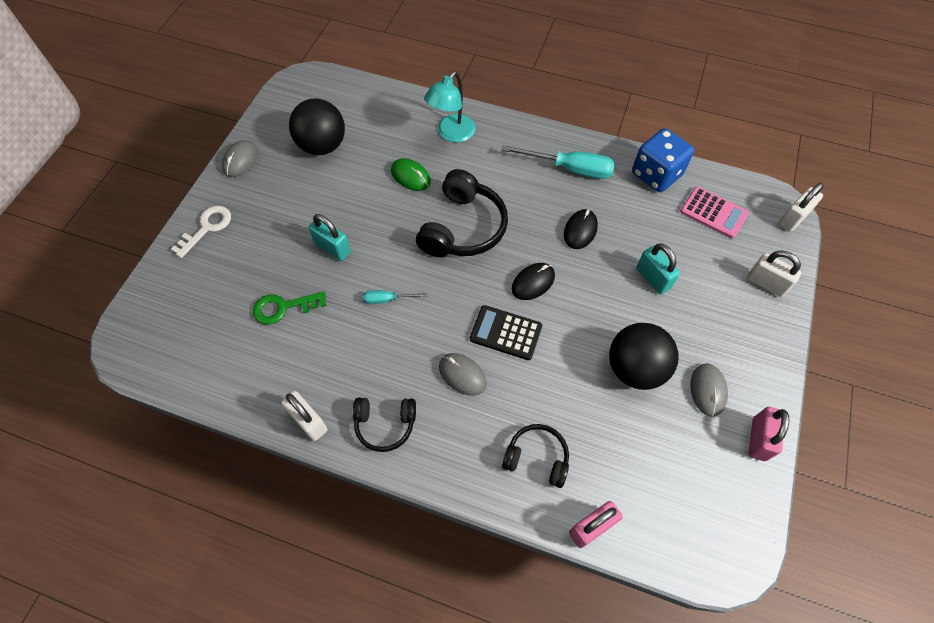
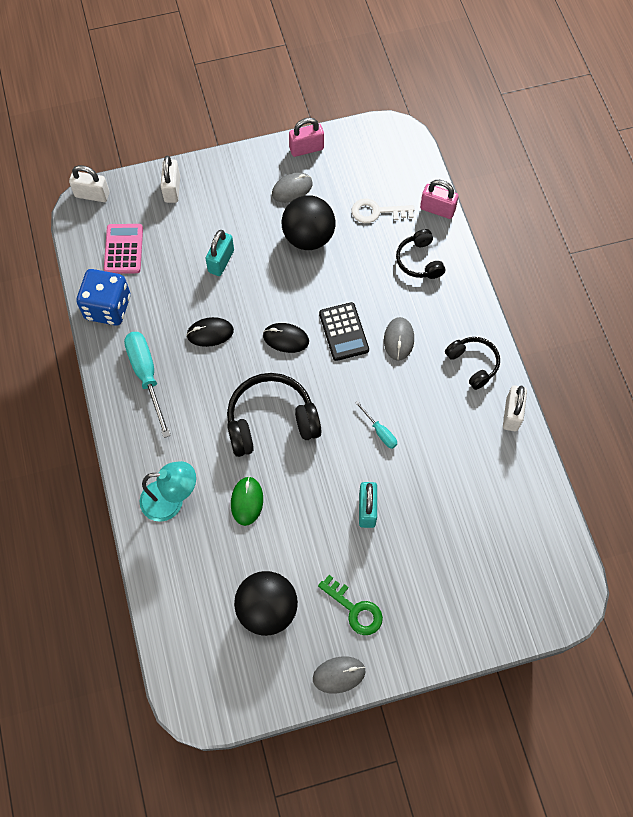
camera: 125 degrees left, 5 degrees up
white key [171,206,231,258] -> white key moved to [351,198,415,223]
green key [253,291,326,325] -> green key moved to [318,575,383,635]

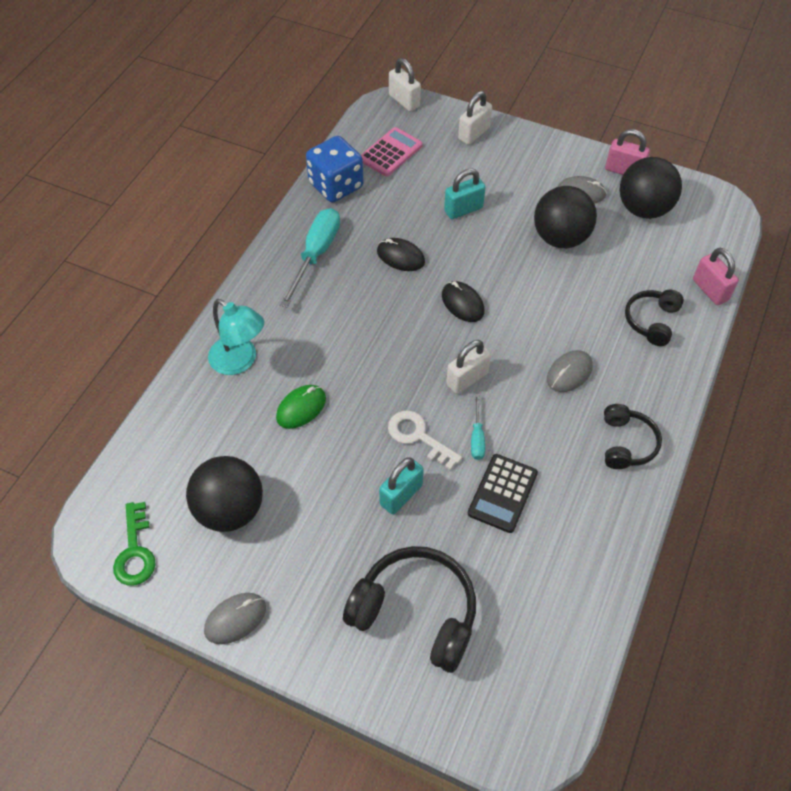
camera: 40 degrees right, 10 degrees down
black headphones [227,373,322,457] -> black headphones moved to [343,546,476,673]
grey mouse [313,656,366,694] -> grey mouse turned 60 degrees counterclockwise [204,593,266,644]
green key [318,575,383,635] -> green key moved to [113,502,156,586]
black calculator [319,302,369,361] -> black calculator moved to [468,454,538,533]
white key [351,198,415,223] -> white key moved to [388,411,462,470]
white padlock [503,385,527,431] -> white padlock moved to [446,340,491,394]
none -> black ball [619,157,682,219]

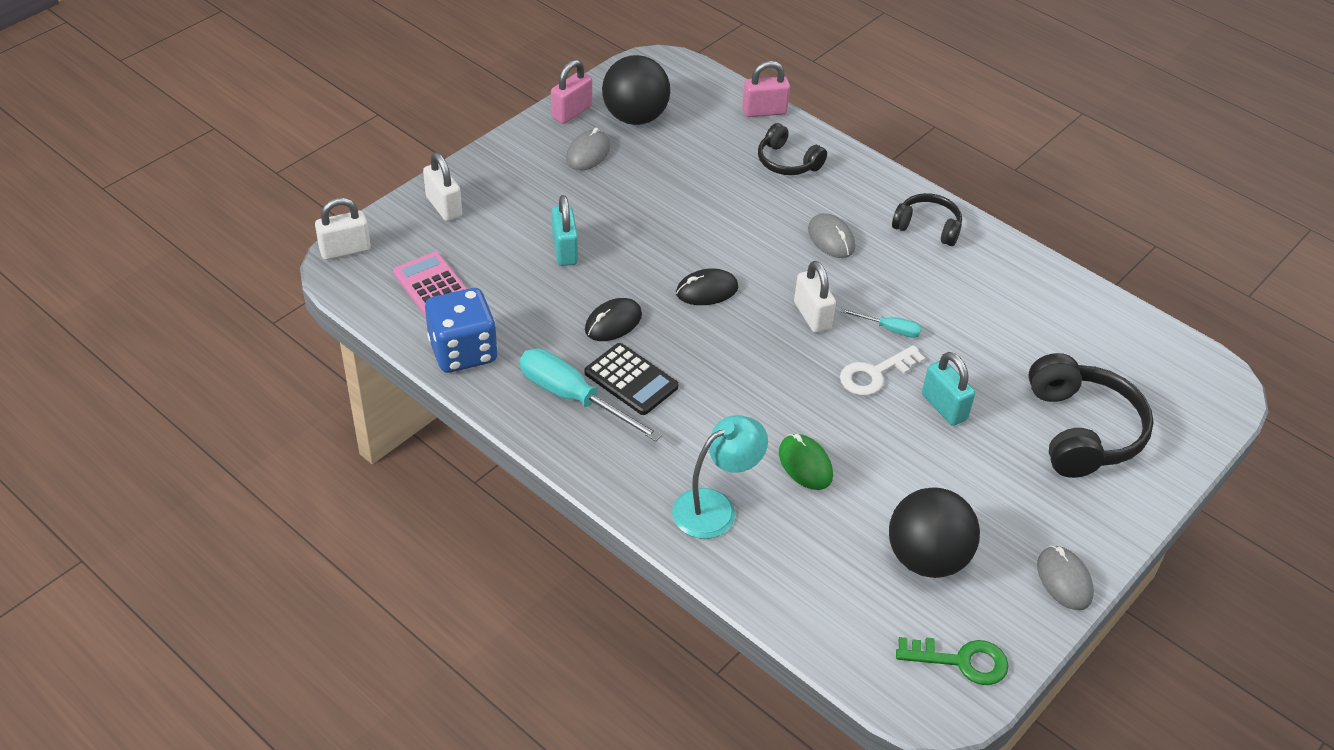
camera: 75 degrees left, 10 degrees down
black headphones [343,546,476,673] -> black headphones turned 135 degrees clockwise [1028,353,1154,478]
black calculator [468,454,538,533] -> black calculator moved to [584,343,678,415]
black ball [534,186,597,248] -> none

